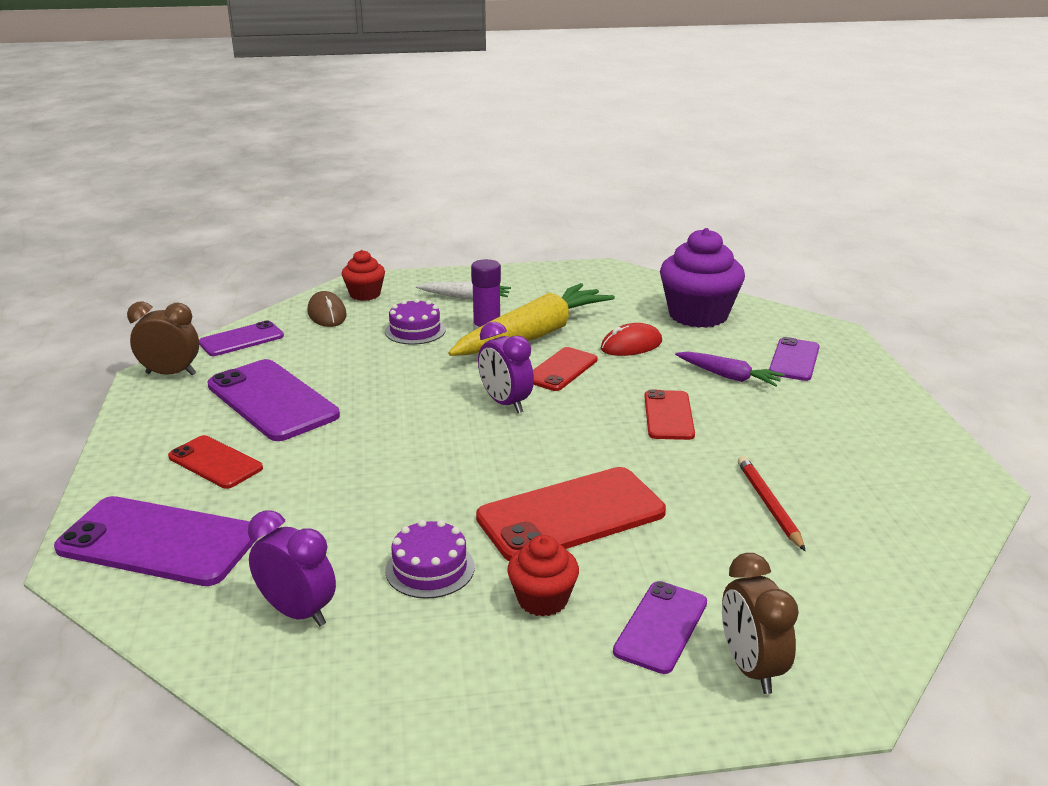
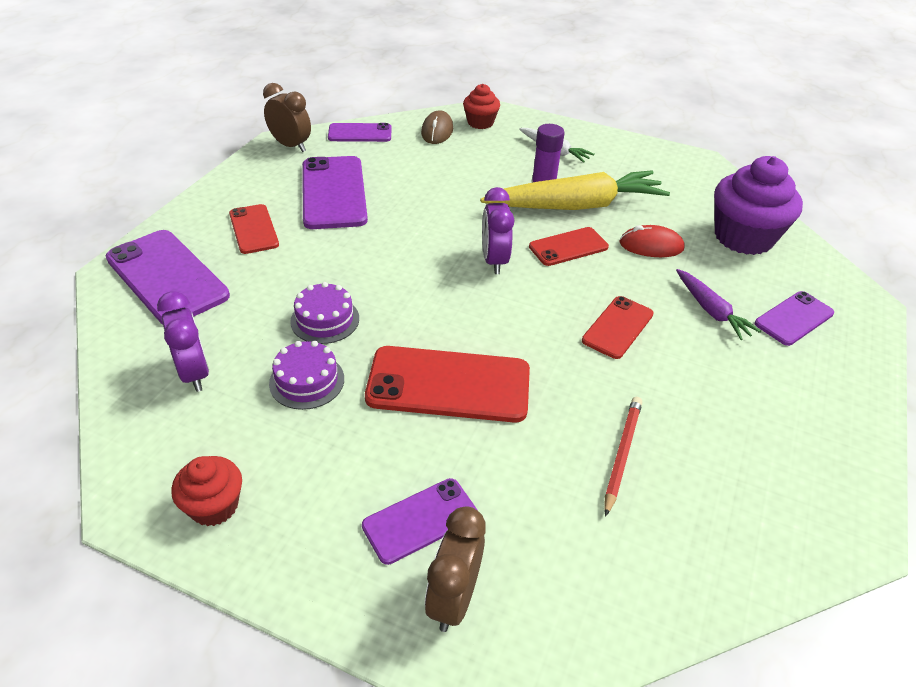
camera: 30 degrees right, 15 degrees up
purple cake [385,298,446,345] -> purple cake moved to [290,282,359,344]
red cupcake [507,535,579,617] -> red cupcake moved to [171,456,242,526]

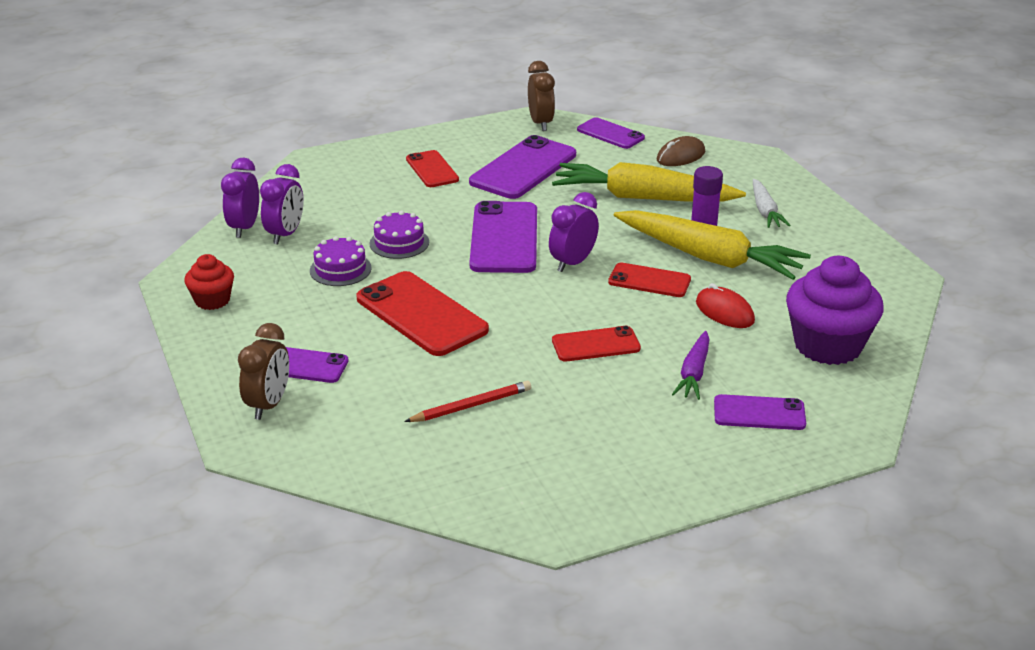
camera: 45 degrees right, 10 degrees down
purple phone [106,230,230,325] -> purple phone moved to [469,201,537,273]
red phone [229,204,279,254] -> red phone turned 45 degrees counterclockwise [406,150,459,187]
brown clock [425,506,486,632] -> brown clock turned 135 degrees clockwise [238,323,289,420]
red cupcake [463,84,500,129] -> none
none -> purple clock [221,158,259,238]
none -> yellow carrot [552,162,746,202]

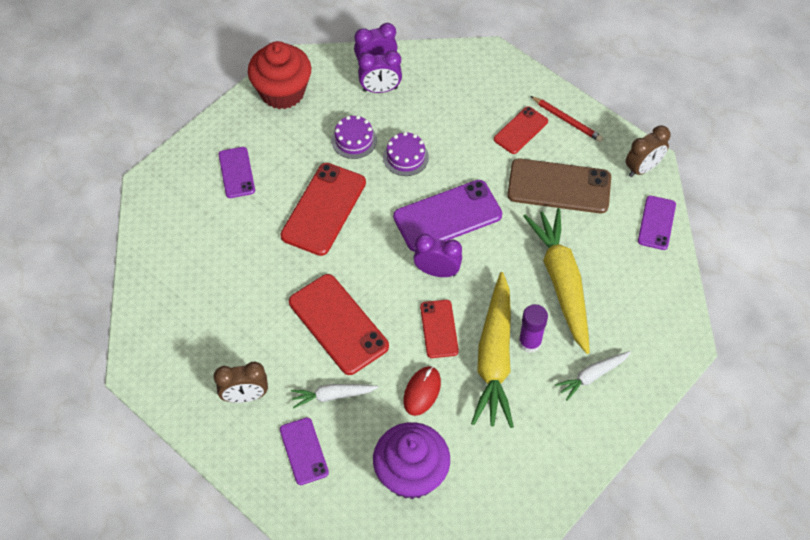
camera: 65 degrees right, 25 degrees up
red cupcake [184,254,234,310] -> red cupcake [248,41,312,109], size x1.85
brown clock [238,323,289,420] -> brown clock moved to [214,362,268,403]
red pencil [404,381,531,422] -> red pencil moved to [530,96,603,142]
purple phone [469,135,576,199] -> brown phone [507,158,611,213]
red phone [552,326,641,362] -> red phone [289,274,389,375], size x1.72
brown mouse [657,136,705,166] -> none
purple carrot [672,331,710,400] -> white carrot [291,384,379,408]

